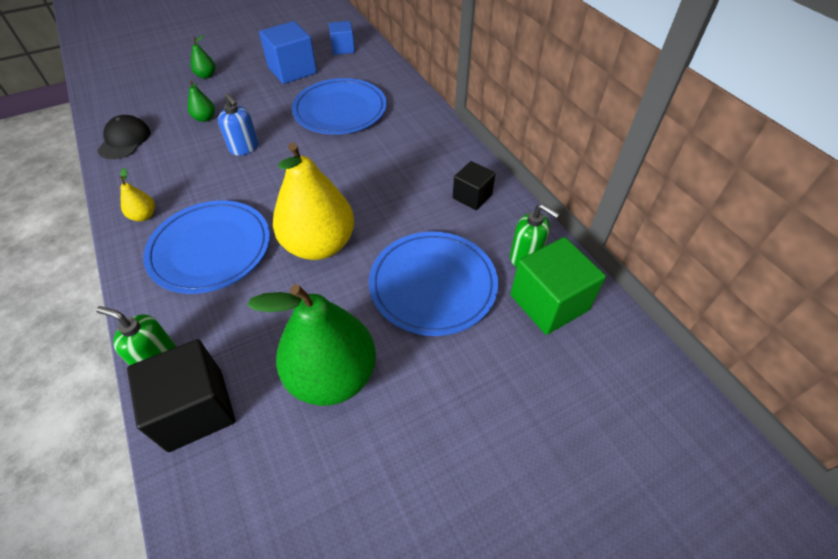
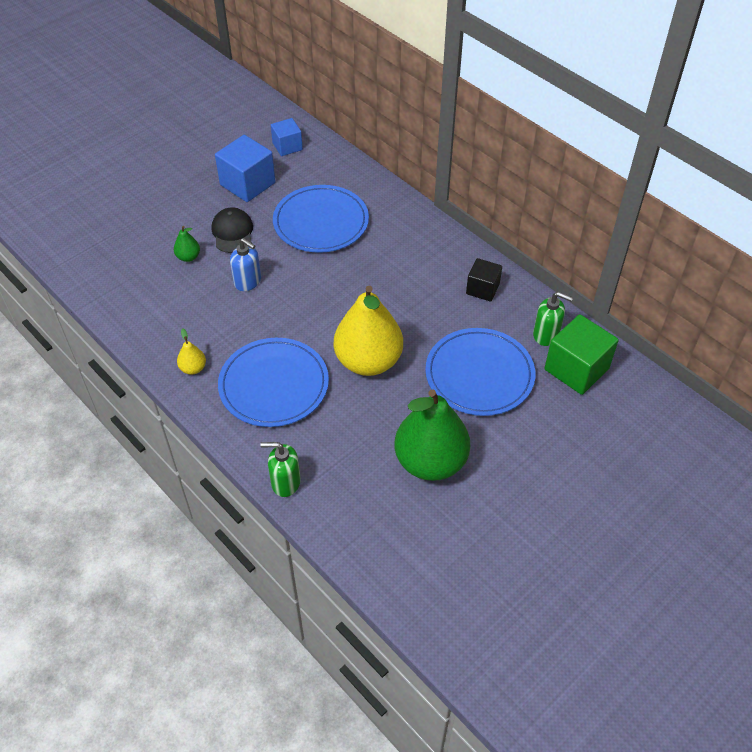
camera: 15 degrees left, 0 degrees up
black cap [97,115,151,160] -> black cap moved to [212,207,253,253]
black cube [127,339,235,452] -> none
green pear [191,35,215,79] -> none

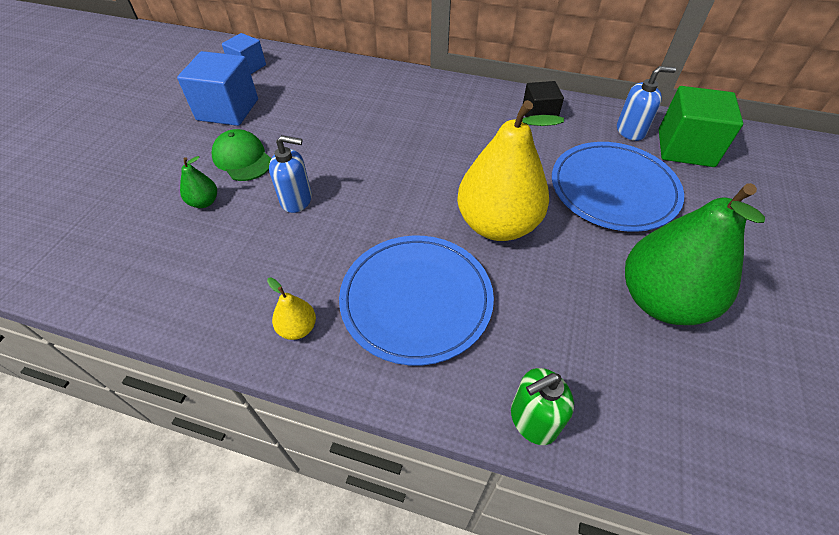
camera: 30 degrees left, 0 degrees up
black cap [212,207,253,253] -> green cap [212,129,271,181]
blue plate [273,185,369,253] -> none
green soap dispenser [533,292,573,346] -> blue soap dispenser [617,66,676,141]

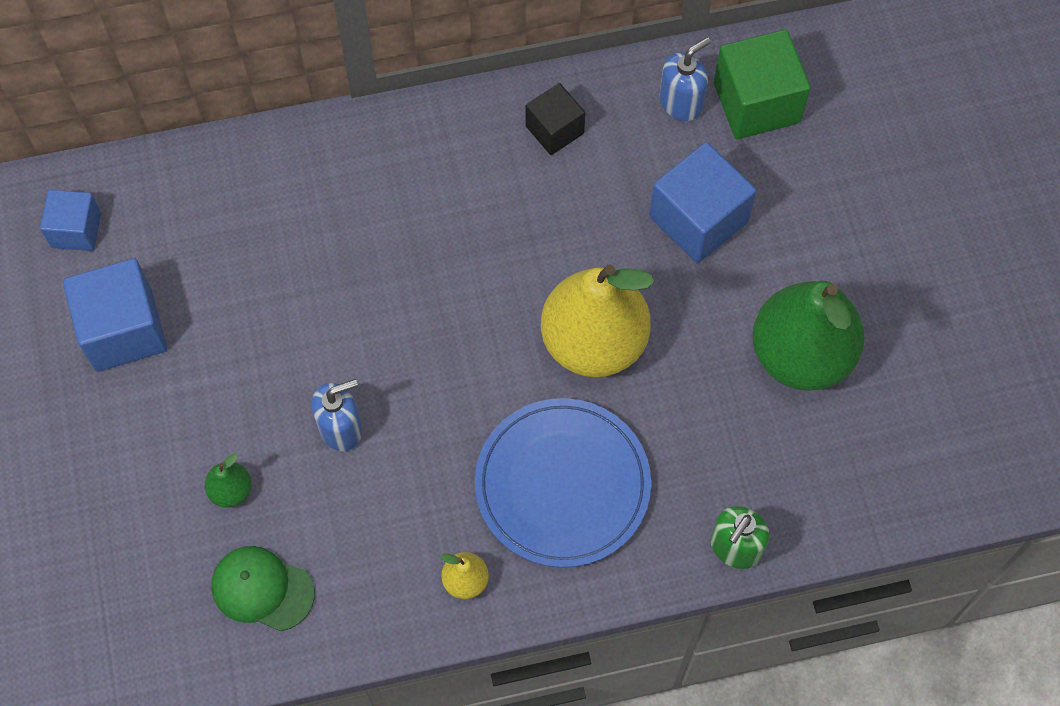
camera: 30 degrees left, 15 degrees up
green cap [212,129,271,181] -> green cap moved to [211,546,315,631]
blue plate [552,142,684,232] -> blue cube [649,142,756,263]

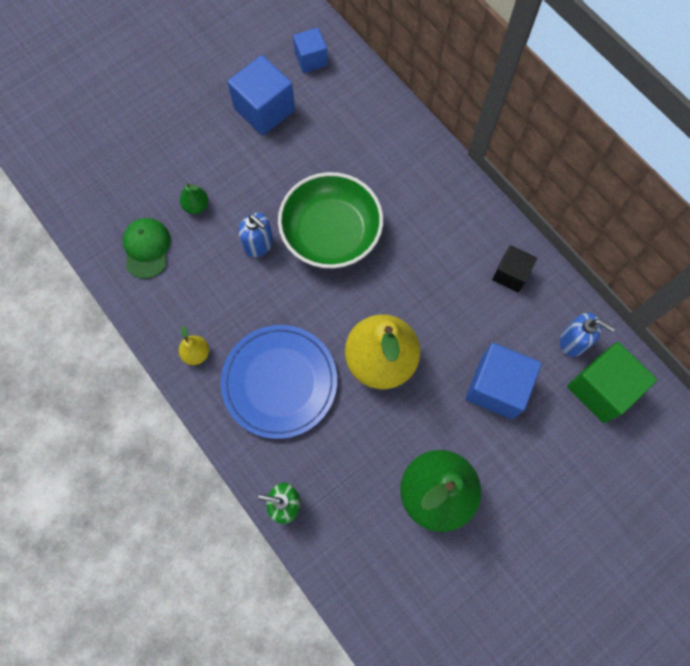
camera: 65 degrees right, 5 degrees up
none -> green bowl [278,172,383,268]

